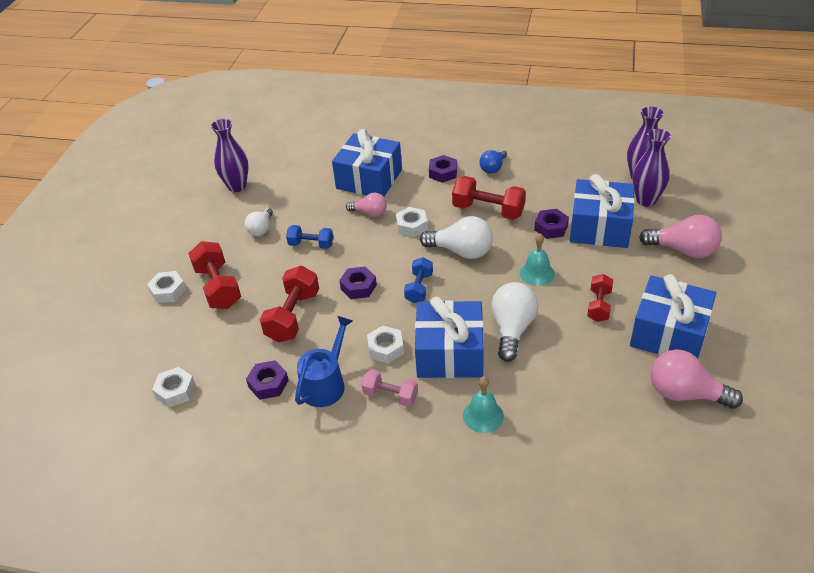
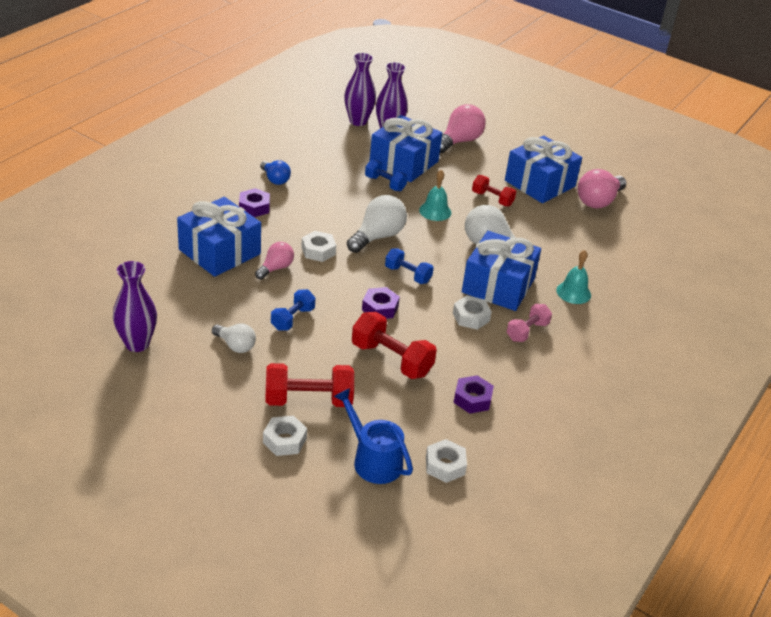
camera: 75 degrees left, 5 degrees down
blue watering can [295,316,353,407] -> blue watering can moved to [334,388,413,484]
red dumbbell [452,176,526,220] -> none
purple nut [534,209,569,239] -> blue dumbbell [365,159,408,191]

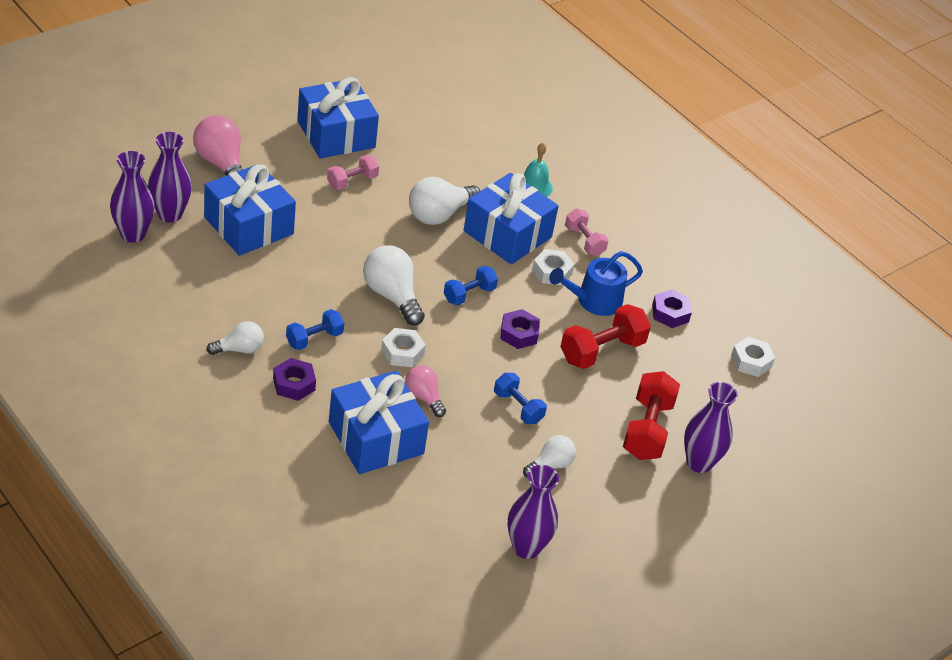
camera: 75 degrees left, 5 degrees up
blue light bulb [260,160,291,185] -> white light bulb [206,321,264,355]
white nut [263,416,307,456] -> purple vase [684,382,738,473]
blue watering can [334,388,413,484] -> blue watering can moved to [549,251,643,316]
blue dumbbell [365,159,408,191] -> blue dumbbell moved to [286,309,344,350]
turquoise bell [419,170,451,221] -> none
red dumbbell [472,175,516,207] -> pink dumbbell [327,155,379,190]
pink light bulb [578,169,626,209] -> none

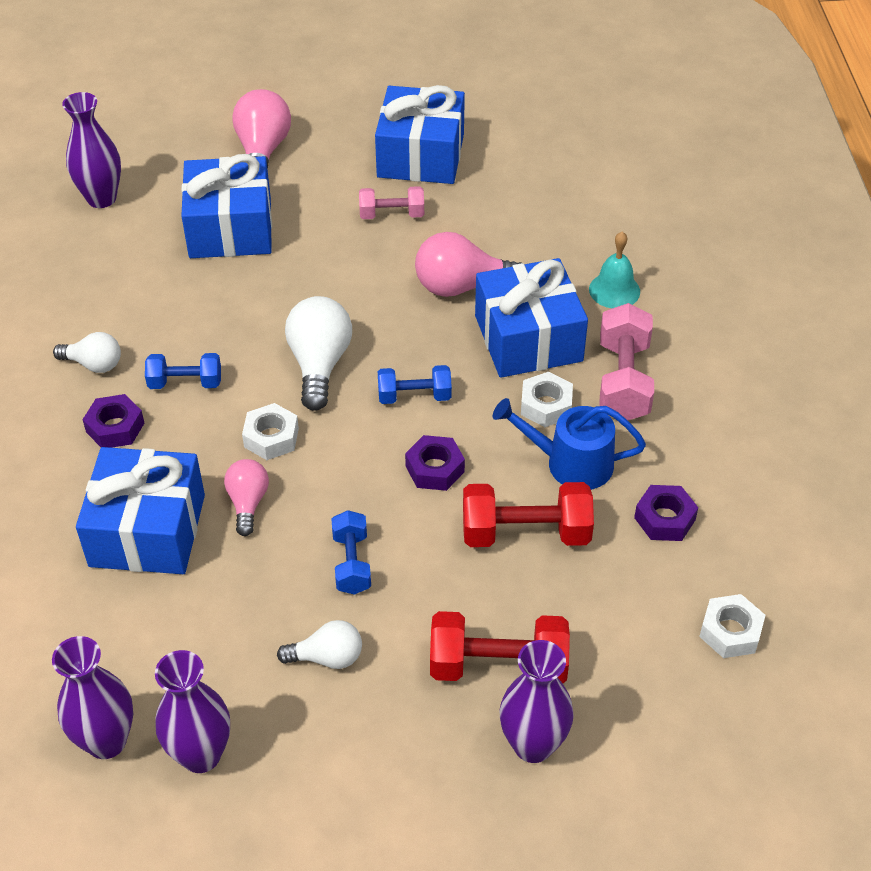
camera: 40 degrees right, 5 degrees up
purple vase [148,132,192,223] -> purple vase moved to [52,636,133,759]
white light bulb [409,177,480,225] -> pink light bulb [415,232,521,297]
pink dumbbell [565,208,609,256] -> pink dumbbell [600,303,654,420], size x1.61
red dumbbell [623,371,680,460] -> red dumbbell turned 45 degrees clockwise [430,611,570,683]

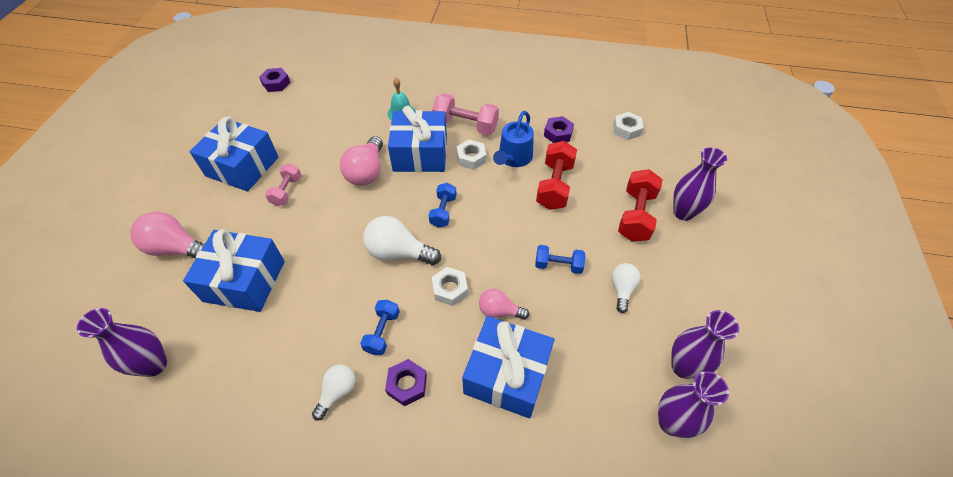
camera: 75 degrees left, 5 degrees up
purple nut [405,435,465,491] -> purple nut moved to [259,68,291,92]

